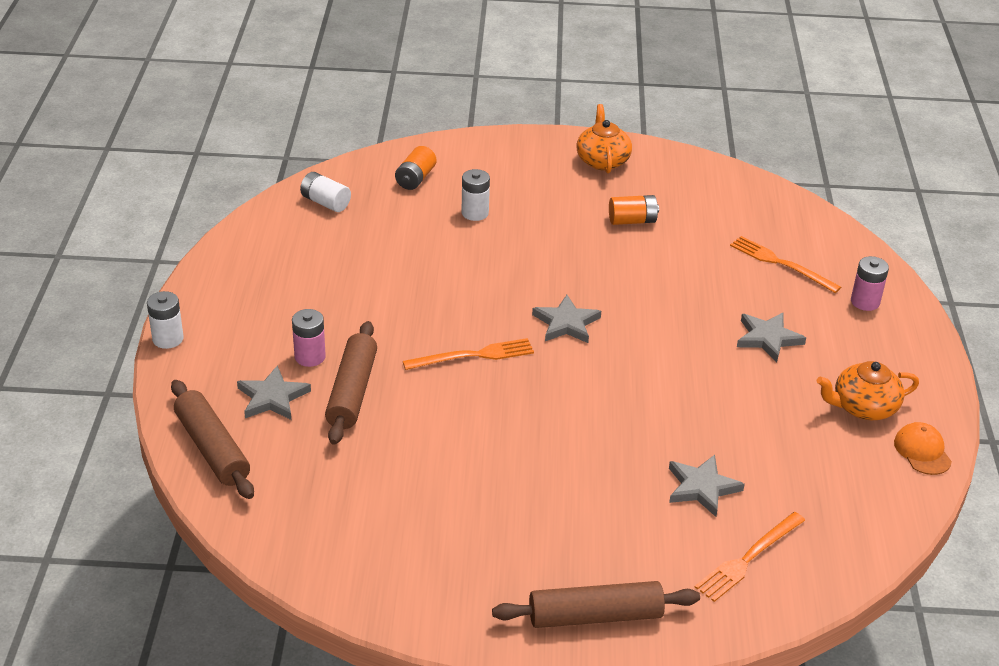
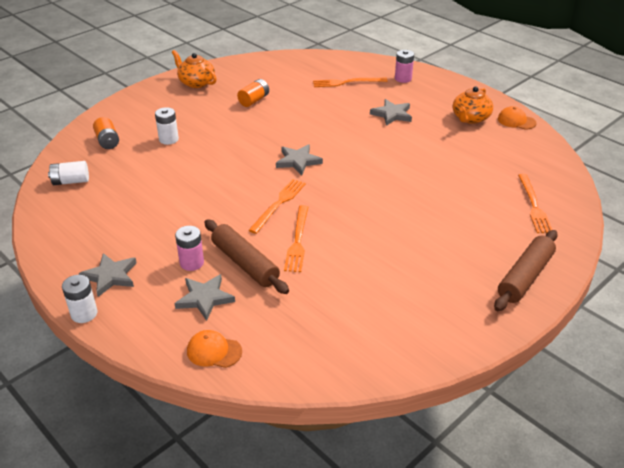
camera: 45 degrees left, 0 degrees up
brown rolling pin [171,380,254,499] -> orange cap [187,330,242,368]
grey star [669,455,745,517] -> grey star moved to [79,253,137,297]
none -> orange fork [284,205,308,272]

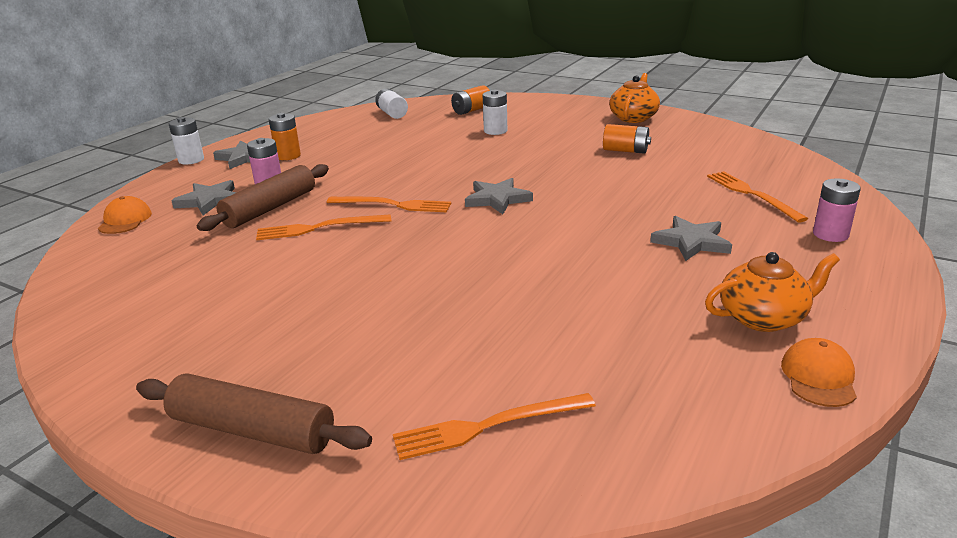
camera: 75 degrees right, 10 degrees down
orange teapot [453,87,493,124] -> orange teapot turned 150 degrees clockwise [705,252,840,332]
none -> orange battery [269,113,301,160]

